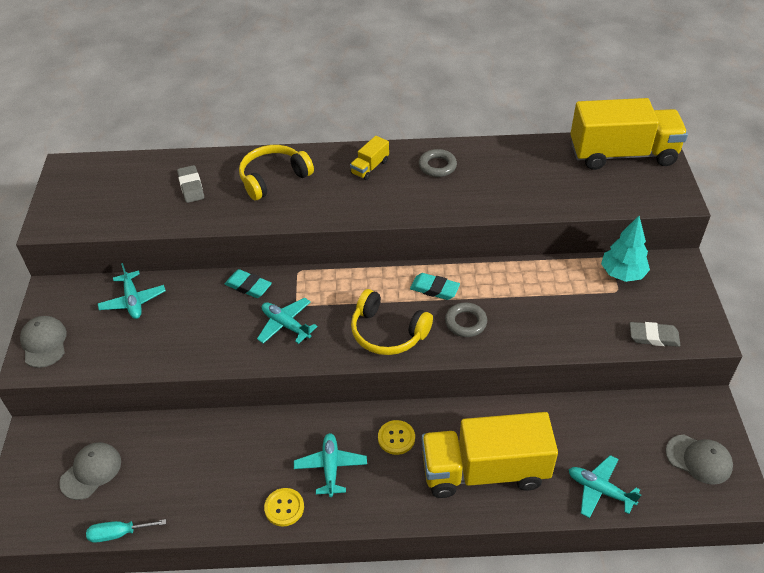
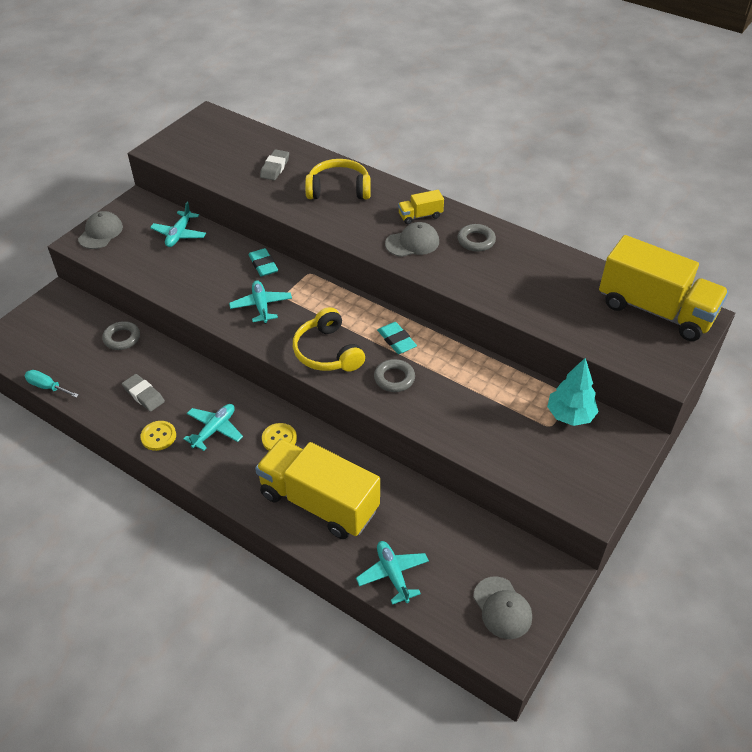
camera: 35 degrees right, 0 degrees up
grey cap [59,442,121,500] -> grey cap moved to [385,222,439,257]
grey eraser [630,322,680,347] -> grey eraser moved to [122,374,165,412]
none -> grey ring [102,321,140,350]

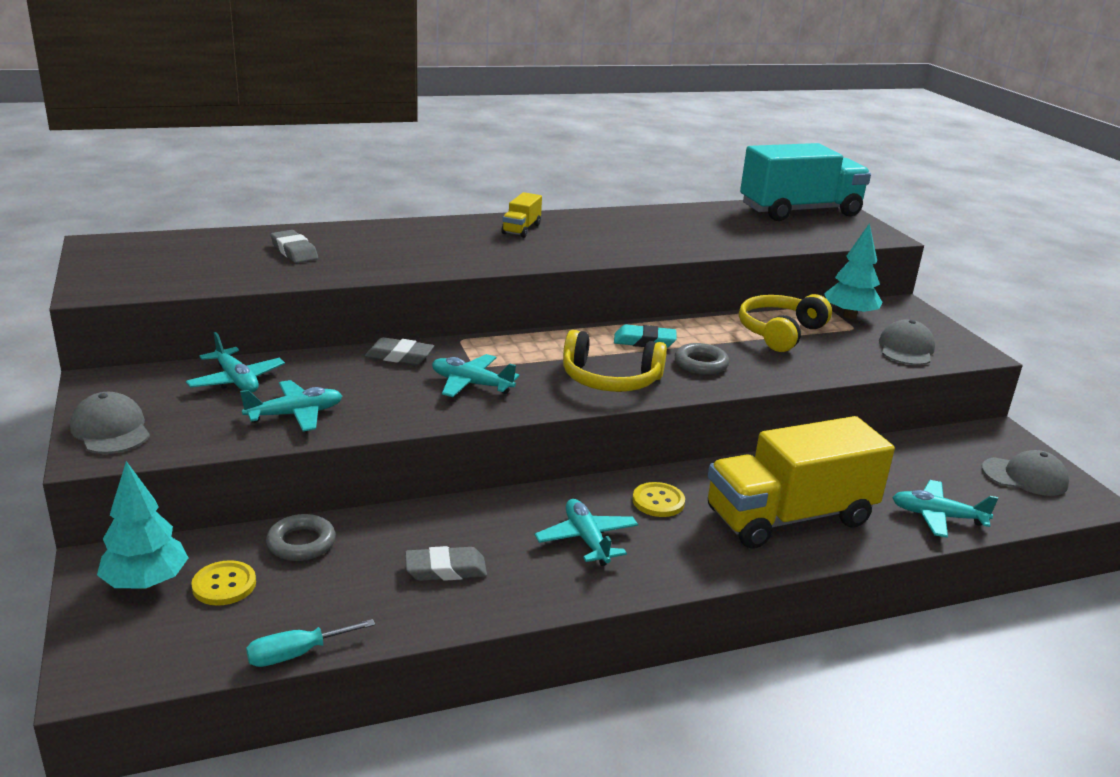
camera: 55 degrees left, 20 degrees down
yellow button [140,421,176,451] -> yellow button moved to [191,560,256,606]
turquoise eraser [249,248,278,277] -> grey eraser [365,337,434,365]
yellow headphones [305,159,371,199] -> yellow headphones moved to [739,294,832,352]
grey cap [385,222,439,257] -> grey cap moved to [879,319,935,365]
grey ring [458,224,496,252] -> none
yellow truck [599,235,729,341] -> turquoise truck [740,143,871,221]
none -> turquoise tree [97,461,188,589]
none -> turquoise plane [240,380,342,431]

